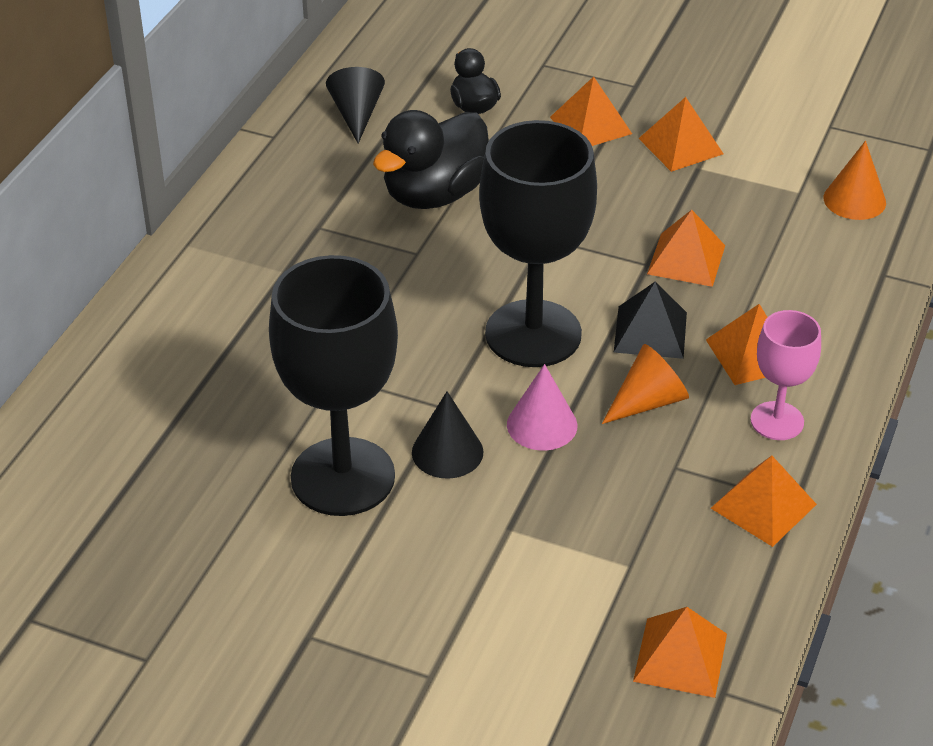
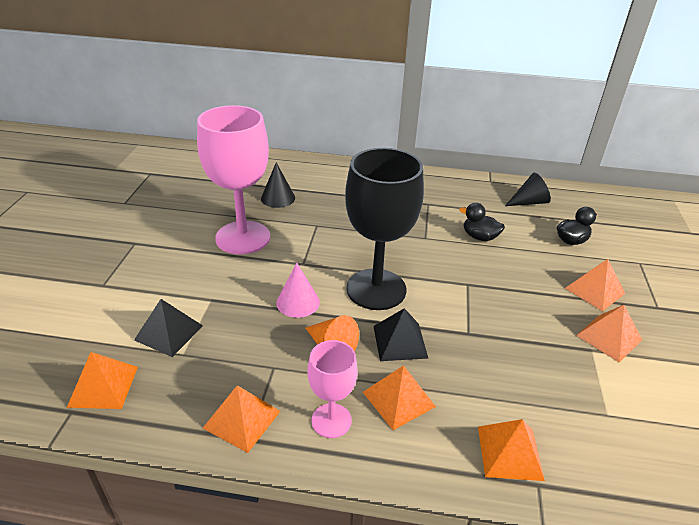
camera: 75 degrees right, 5 degrees down
black goblet [269,255,398,516] -> pink goblet [197,105,270,255]
black duck [373,110,489,209] -> black duck [459,203,505,241], size x0.54
black cone [412,392,484,479] -> black cone moved to [261,162,295,208]
orange pyramid [647,210,725,287] -> orange pyramid moved to [478,419,545,481]
orange cone [823,141,886,220] -> none
none -> black pyramid [134,299,203,357]

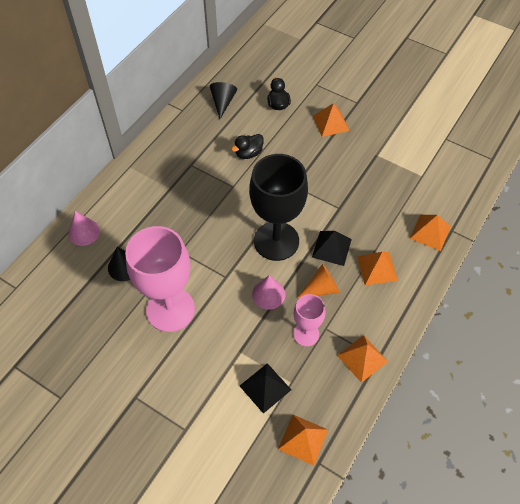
camera: 65 degrees left, 20 degrees up
pink goblet [308,340,358,438] -> pink goblet moved to [293,294,326,346]
orange pyramid [576,305,642,362] -> none
none -> pink cone [68,211,100,246]

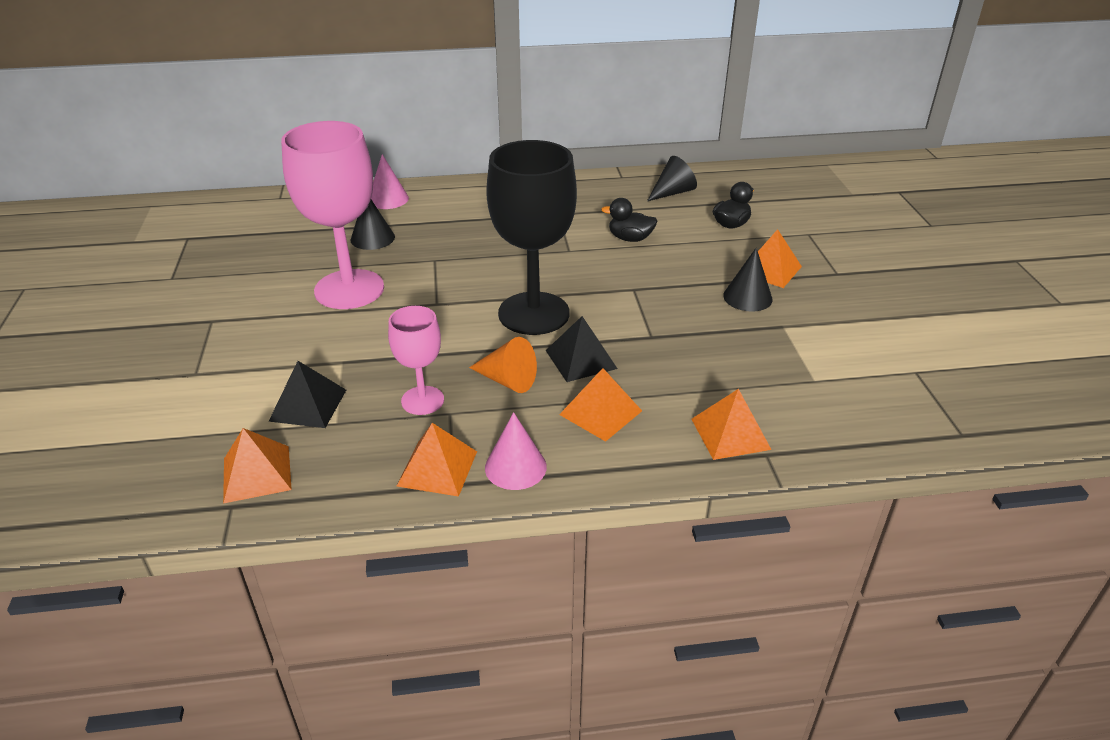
camera: 50 degrees right, 20 degrees down
pink cone [252,275,285,309] -> pink cone moved to [485,412,547,490]
none -> black cone [723,248,772,312]

